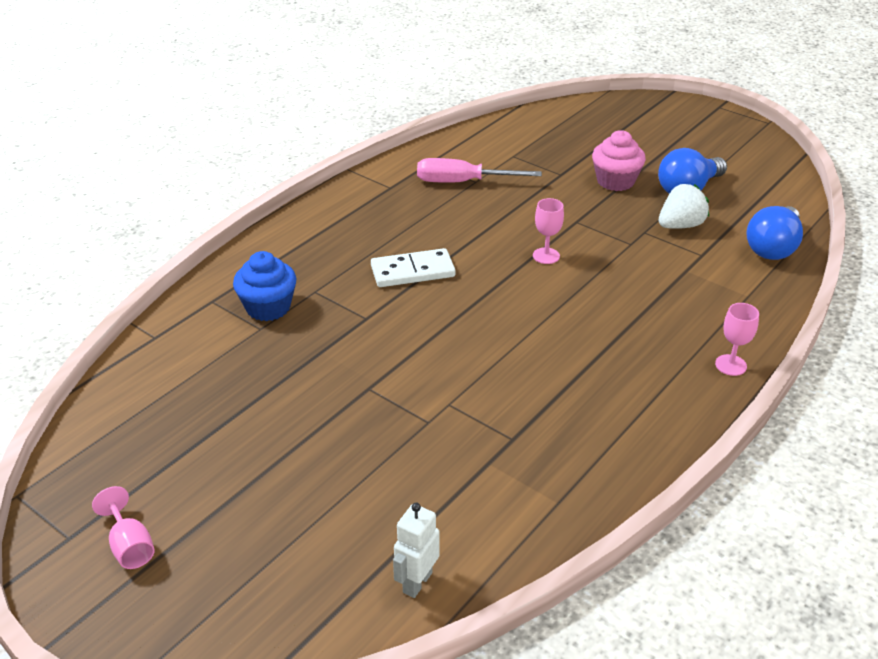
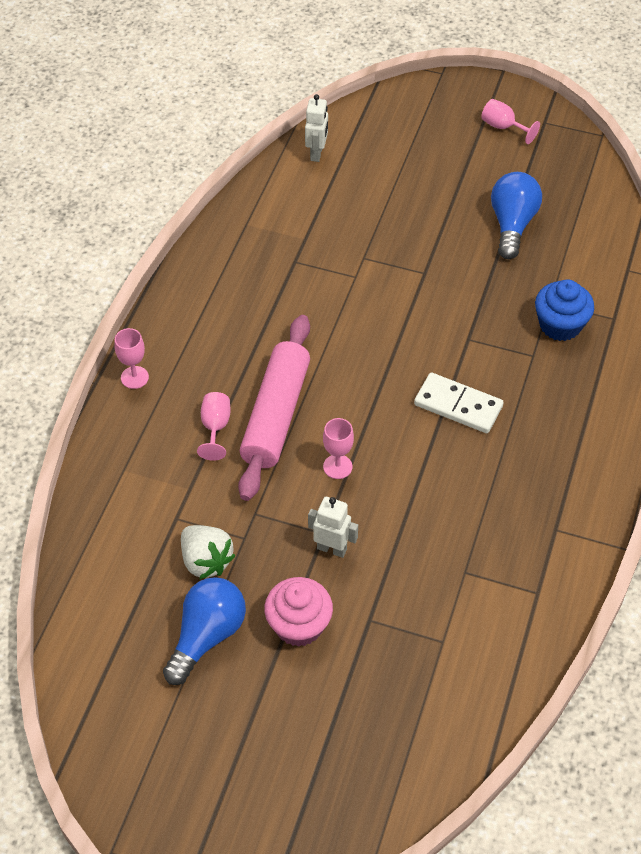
camera: 160 degrees right, 15 degrees up
white domino [371,248,456,287] -> white domino turned 60 degrees clockwise [414,372,504,433]
pink screwdriver [417,158,542,183] -> none
white strawberry [659,184,709,229] -> white strawberry turned 75 degrees counterclockwise [181,525,236,579]
blue light bulb [746,206,803,260] -> blue light bulb moved to [491,172,542,259]
none -> pink goblet [197,392,231,461]
none -> pink rolling pin [238,315,310,501]
none -> white robot [308,497,358,558]

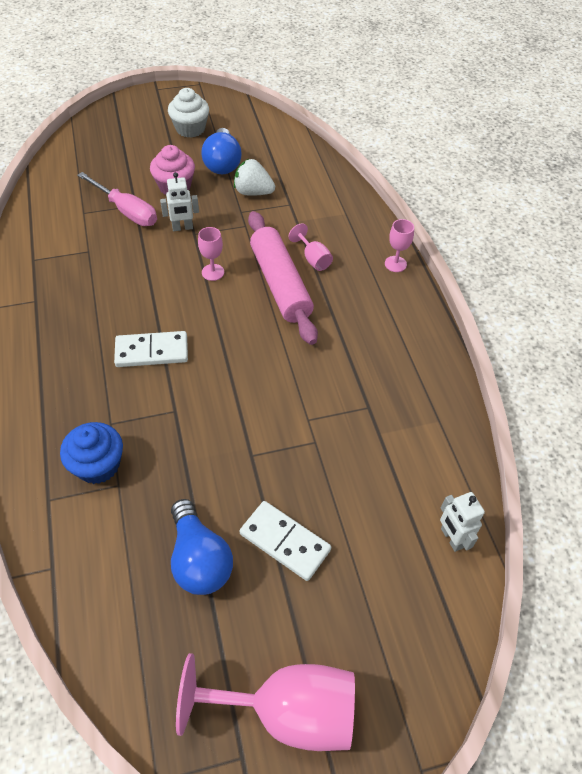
camera: 145 degrees right, 0 degrees up
pink goblet [481,99,540,144] -> pink goblet [176,653,355,751], size x2.13
none -> pink screwdriver [77,172,157,226]
none -> white cupcake [168,88,209,138]
none -> white domino [240,501,331,581]

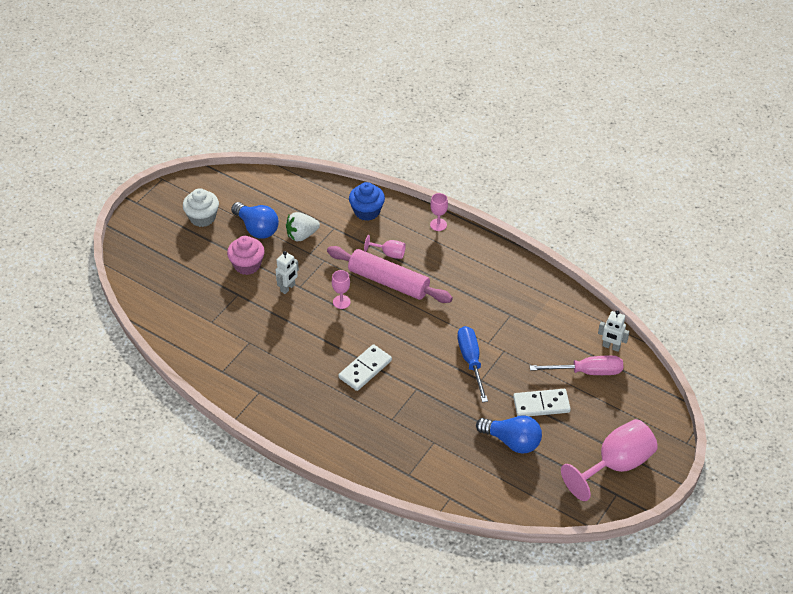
camera: 40 degrees left, 5 degrees down
blue cupcake [60,422,123,484] -> blue cupcake moved to [349,182,385,221]
pink screwdriver [77,172,157,226] -> pink screwdriver moved to [530,355,623,375]
none -> blue screwdriver [457,326,488,402]

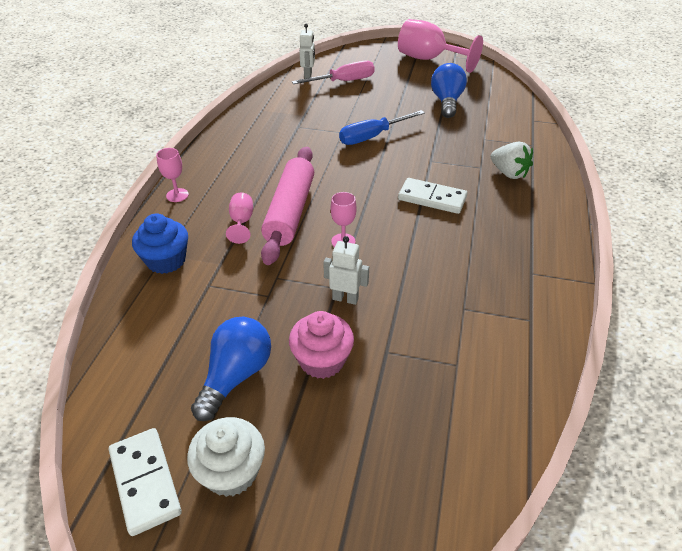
camera: 110 degrees left, 5 degrees down
white strawberry [286,212,320,241] -> white strawberry moved to [491,142,533,179]
white domino [513,389,571,416] -> white domino moved to [109,428,182,536]
pink screwdriver [530,355,623,375] -> pink screwdriver turned 90 degrees clockwise [292,60,375,84]

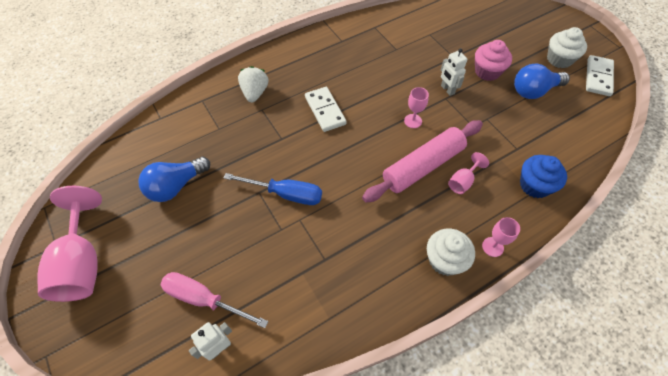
camera: 135 degrees left, 15 degrees up
none -> white cupcake [427,229,475,276]

